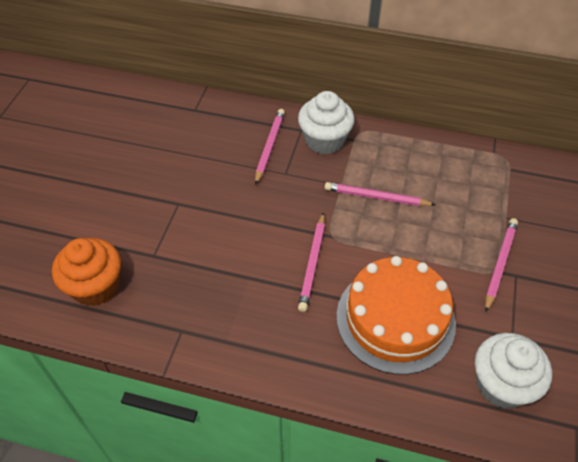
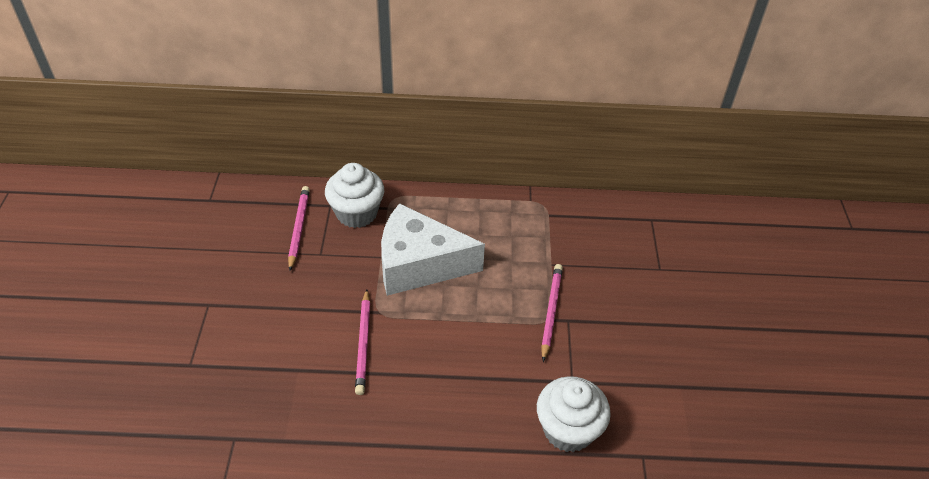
camera: 15 degrees left, 5 degrees down
orange cupcake [52,238,121,306] -> none
pink pencil [325,182,436,206] -> white cheese [381,203,485,296]
orange cake [336,256,456,375] -> none

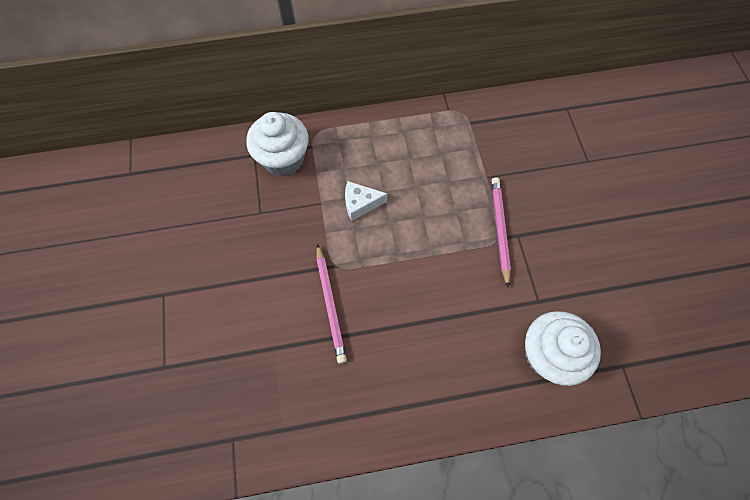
camera: 10 degrees left, 20 degrees up
pink pencil [288,186,310,271] -> none
white cheese [381,203,485,296] -> white cheese [345,181,388,221], size x0.42

